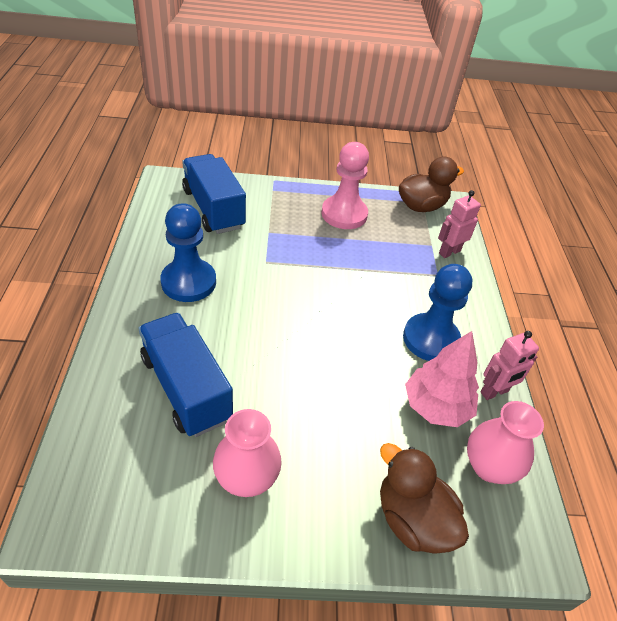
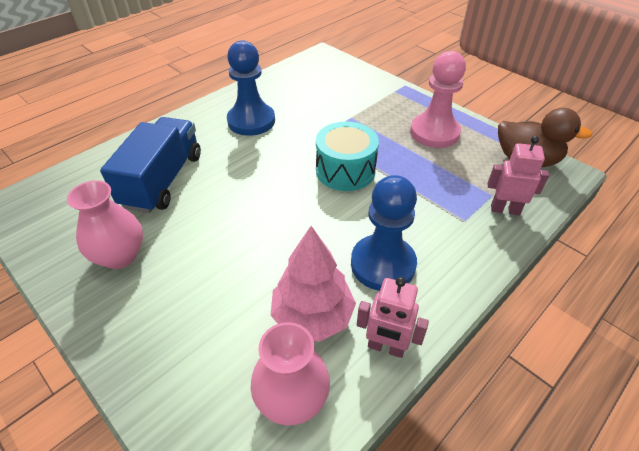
camera: 50 degrees right, 0 degrees up
blue truck [182,154,246,234] -> none
brown duck [380,443,469,554] -> none
none -> turquoise drum [316,121,379,191]

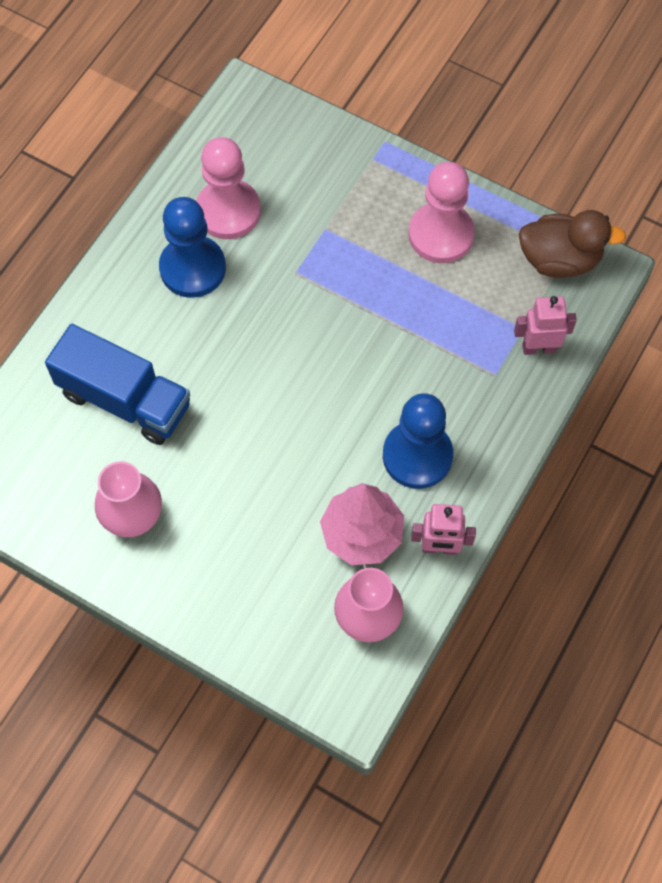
camera: 15 degrees left, 20 degrees up
blue truck [100,117,201,213] -> blue truck turned 120 degrees clockwise [45,324,190,445]
turquoise drum [316,121,379,191] -> none
none -> pink pawn [196,137,261,239]

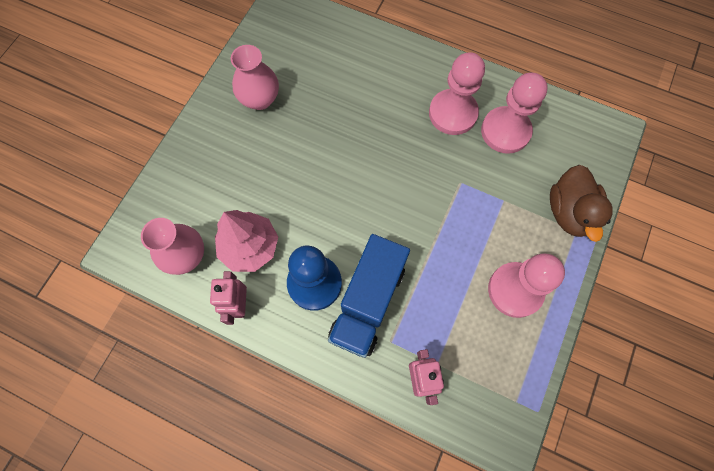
camera: 85 degrees right, 5 degrees up
blue truck [45,324,190,445] -> blue truck moved to [328,234,410,358]
blue pawn [159,197,226,298] -> pink pawn [429,52,485,135]
brown duck [519,210,626,278] -> brown duck moved to [550,165,613,242]

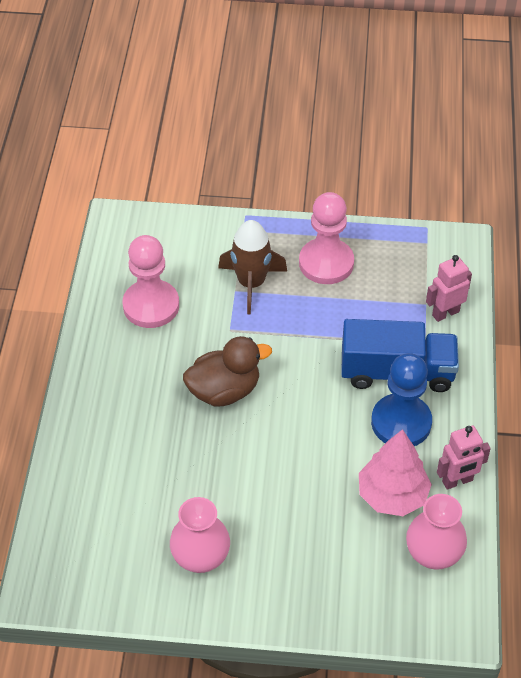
camera: 110 degrees left, 20 degrees down
pink pawn [429,52,485,135] -> none
brown duck [550,165,613,242] -> brown duck moved to [183,336,272,406]
none -> brown rocket [218,220,287,314]

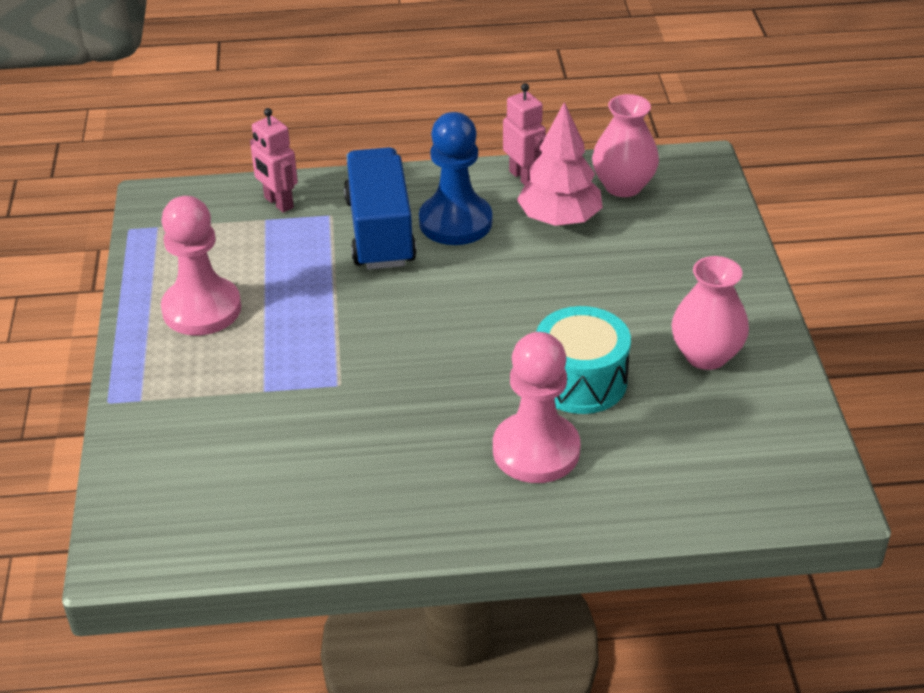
camera: 100 degrees left, 10 degrees down
pink pawn [122,235,179,328] -> pink pawn moved to [493,332,580,483]
brown duck [183,336,272,406] -> none
brown rocket [218,220,287,314] -> none
none -> turquoise drum [536,306,631,414]

